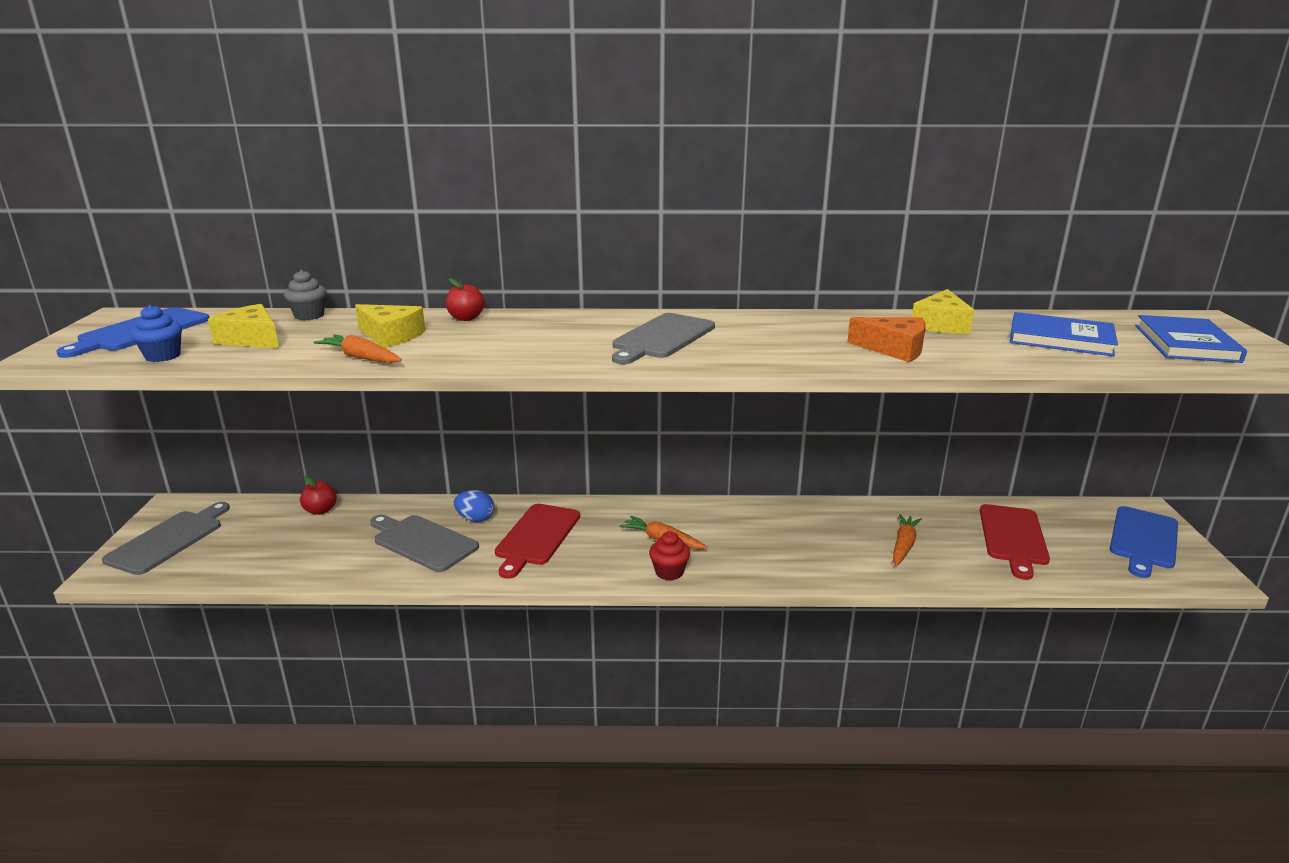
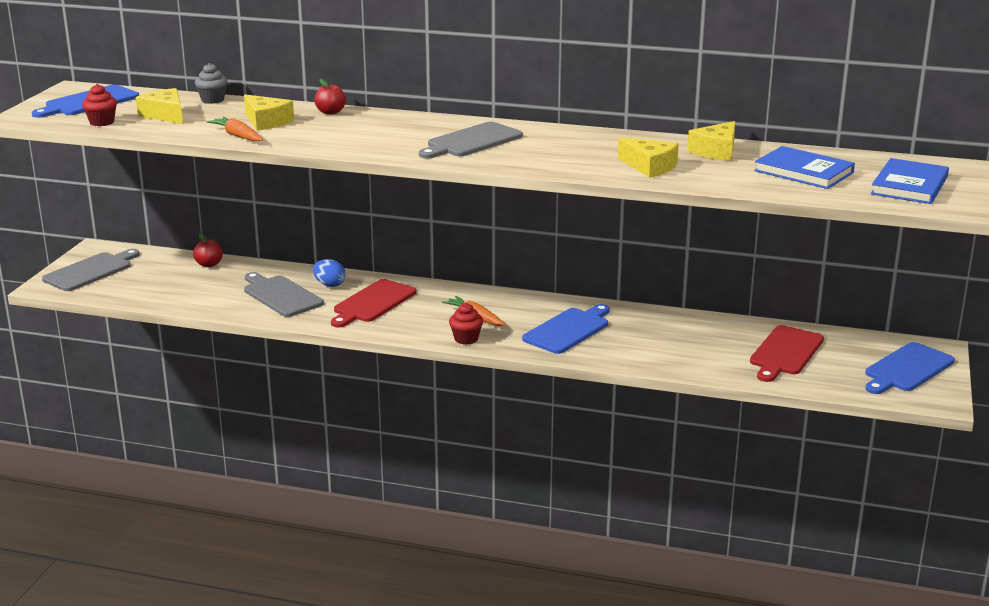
camera: 15 degrees right, 0 degrees up
blue cupcake [130,305,182,362] -> red cupcake [82,84,117,126]
orange cheese [847,317,926,362] -> yellow cheese [618,137,679,178]
orange carrot [893,514,922,566] -> none
none -> blue cutting board [522,304,610,354]

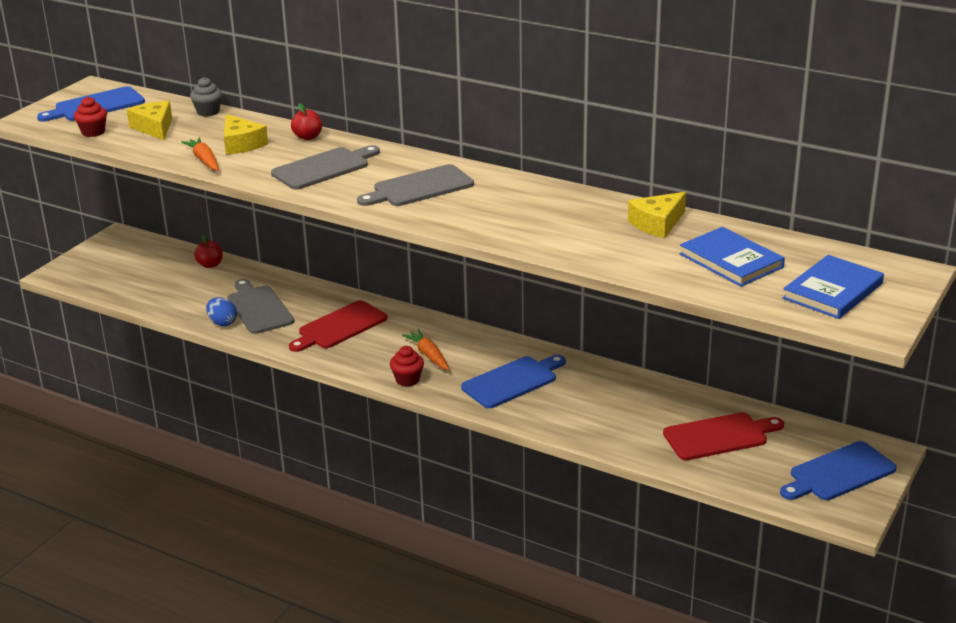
camera: 15 degrees right, 5 degrees up
grey cutting board [42,249,140,291] -> grey cutting board moved to [271,145,380,190]
blue egg [313,259,346,287] -> blue egg moved to [206,297,237,326]
yellow cheese [618,137,679,178] -> none
red cutting board [750,325,824,382] -> red cutting board turned 150 degrees counterclockwise [663,412,784,460]

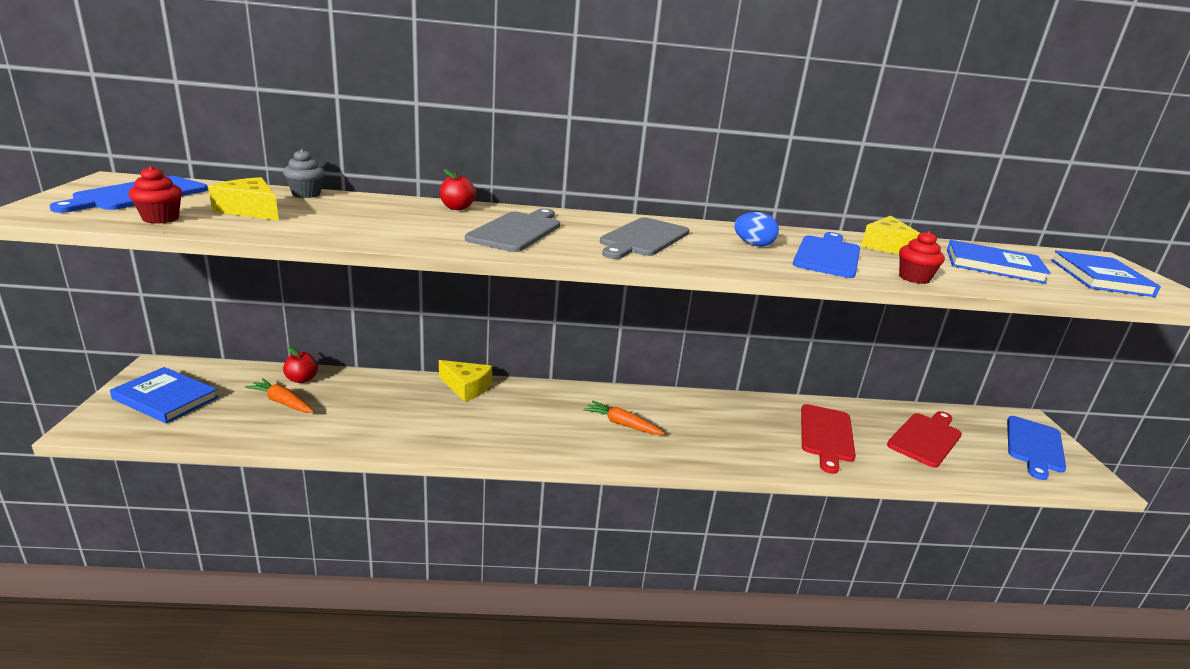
camera: 35 degrees left, 5 degrees down
orange carrot [181,137,219,171] -> orange carrot moved to [245,378,314,413]
blue egg [206,297,237,326] -> blue egg moved to [734,212,779,246]
yellow cheese [224,114,268,155] -> yellow cheese moved to [439,360,492,402]
grey cutting board [227,279,294,334] -> none
red cutting board [289,300,388,352] -> red cutting board moved to [801,404,856,474]
red cupcake [390,346,424,387] -> red cupcake moved to [899,231,945,284]
blue cutting board [461,355,566,408] -> blue cutting board moved to [793,232,860,278]
none -> blue book [110,367,219,423]

